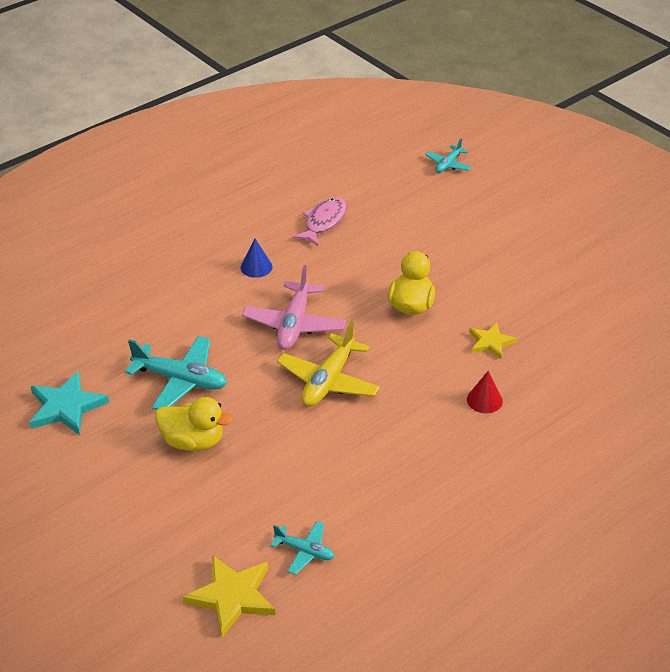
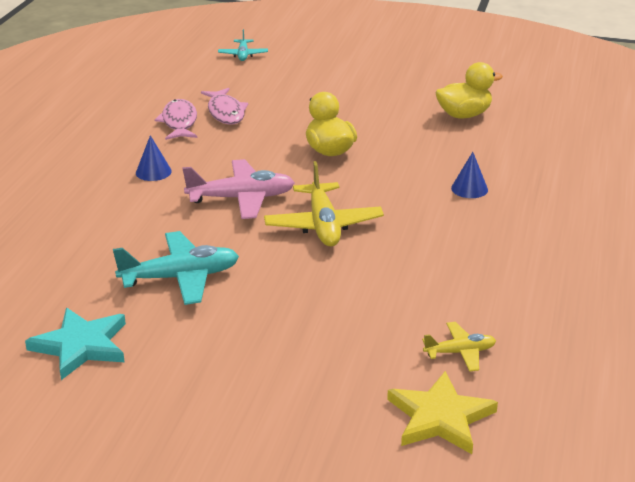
camera: 35 degrees left, 10 degrees down
yellow duck [155,397,233,451] -> yellow duck moved to [435,62,503,118]
pink plane [242,265,346,350] -> pink plane turned 75 degrees counterclockwise [182,159,295,219]
turquoise plane [271,521,334,575] -> yellow plane [422,322,496,372]
red cone [467,371,503,413] -> blue cone [451,152,488,198]
yellow star [469,322,517,359] -> none
none -> pink fish [201,88,248,124]

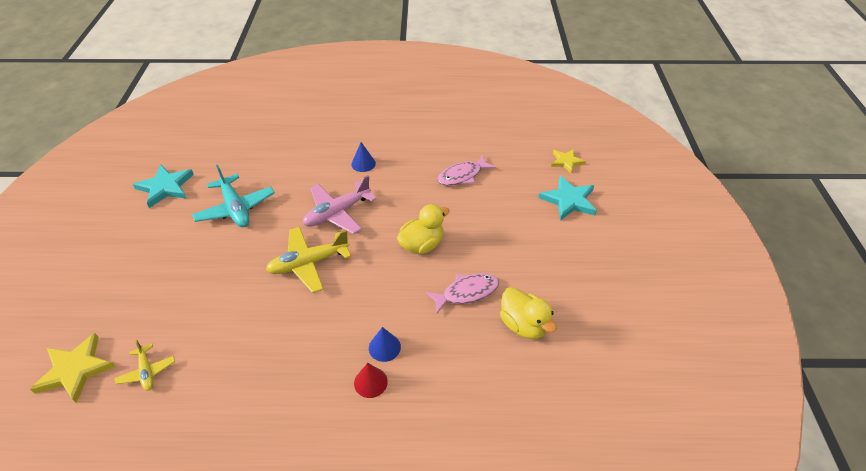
camera: 75 degrees right, 15 degrees up
pink fish [155,99,197,140] -> pink fish moved to [426,273,499,313]
pink plane [182,159,295,219] -> pink plane turned 75 degrees clockwise [303,175,376,234]
turquoise plane [218,29,268,61] -> yellow star [551,149,586,173]
none -> red cone [354,363,388,398]
none -> turquoise star [539,176,597,221]

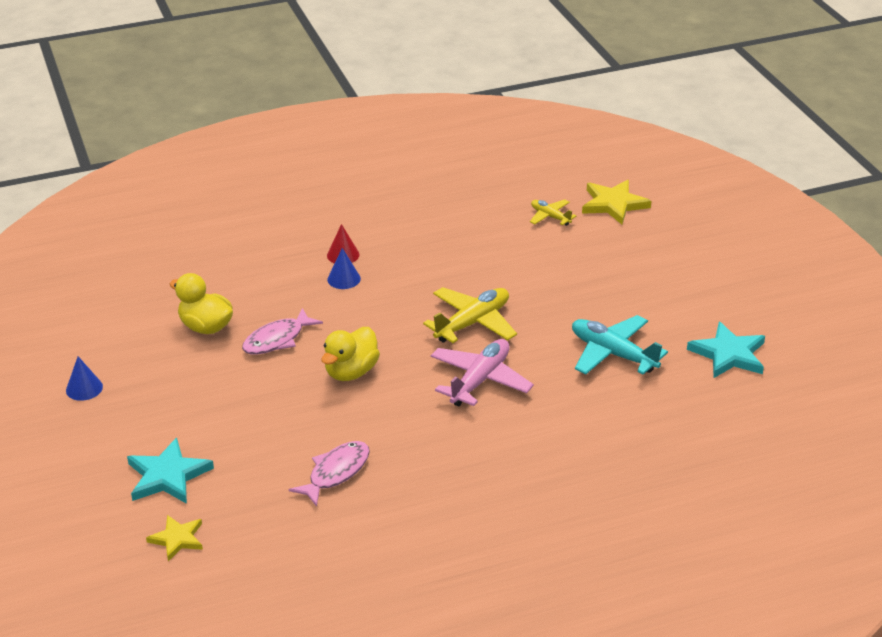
camera: 160 degrees right, 10 degrees down
blue cone [351,142,376,172] -> blue cone moved to [66,356,103,401]

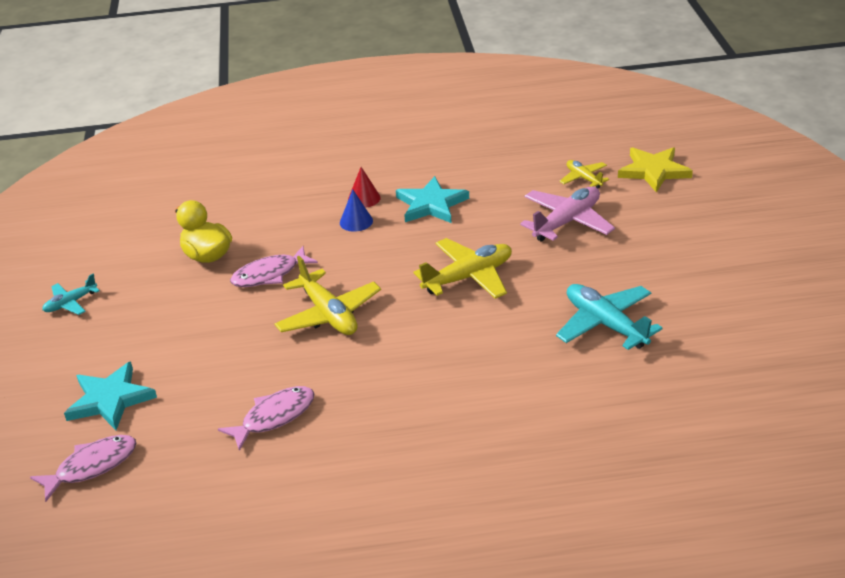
camera: 15 degrees right, 0 degrees up
blue cone [66,356,103,401] -> turquoise plane [42,274,100,315]
yellow star [146,515,203,561] -> pink fish [30,435,136,502]
yellow duck [321,327,380,381] -> yellow plane [275,256,381,335]
pink plane [431,339,534,406] -> pink plane moved to [520,186,615,242]
turquoise star [687,322,765,378] -> turquoise star moved to [396,176,469,223]

